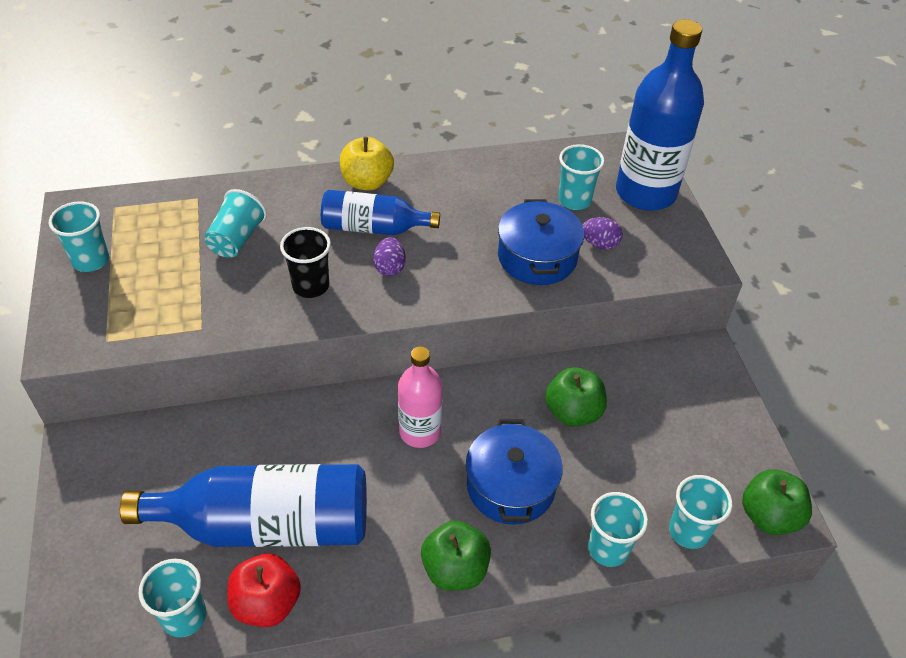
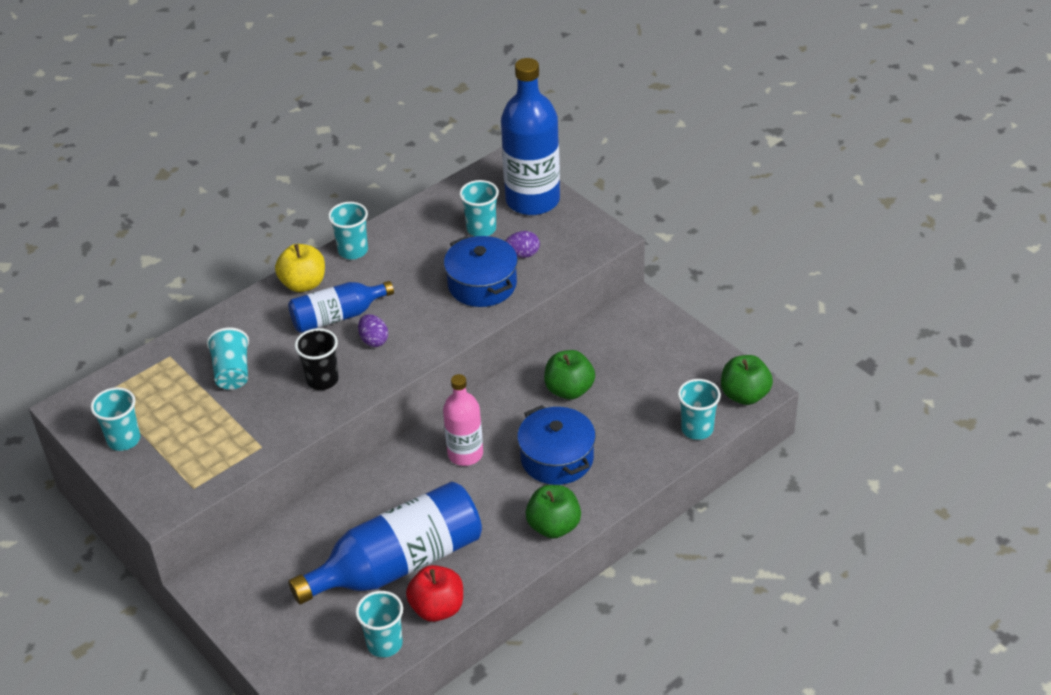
camera: 25 degrees left, 5 degrees down
turquoise cup [588,492,648,567] -> turquoise cup moved to [328,202,368,260]

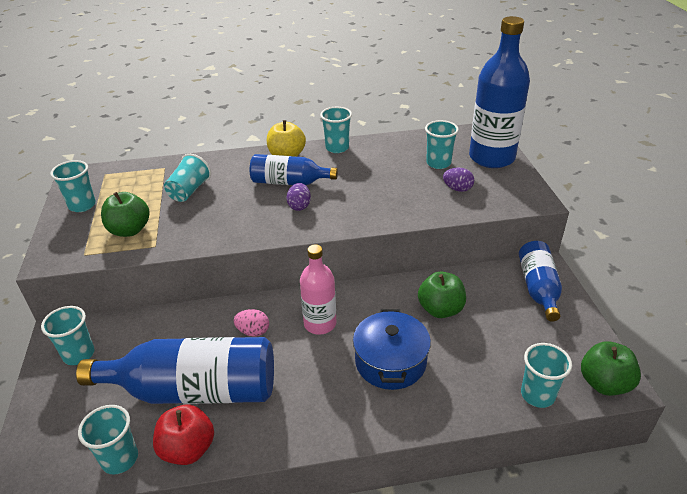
camera: 30 degrees right, 5 degrees down
black cup [295,328,339,390] -> none
blue pot [444,236,518,307] -> none
green apple [525,485,581,539] -> green apple moved to [101,192,149,237]
none -> turquoise cup [41,306,94,365]
none -> pink egg [234,309,269,337]
none -> blue bottle [519,241,562,322]

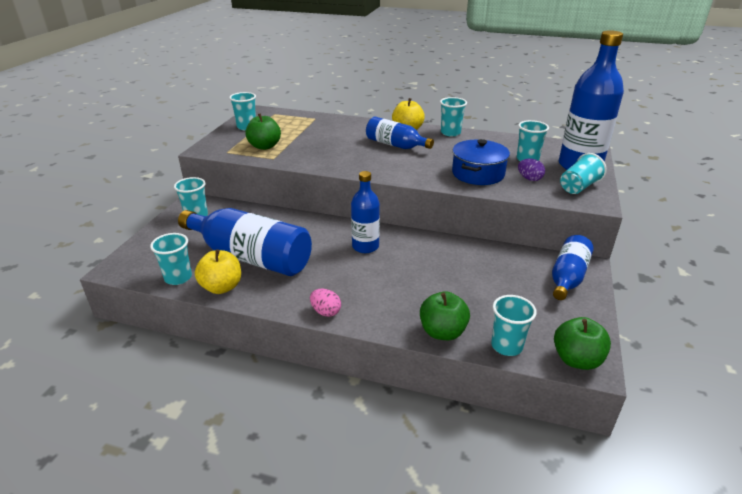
camera: 25 degrees right, 5 degrees down
red apple [153,405,214,465] -> yellow apple [195,250,241,294]
turquoise cup [164,154,211,202] -> turquoise cup moved to [560,153,607,194]
pink egg [234,309,269,337] -> pink egg moved to [310,289,341,317]
purple egg [286,183,311,211] -> none
pink bottle [300,244,336,335] -> blue bottle [351,171,380,253]
blue pot [353,309,431,390] -> blue pot moved to [452,139,510,185]
green apple [418,272,466,318] -> green apple moved to [420,291,470,340]

